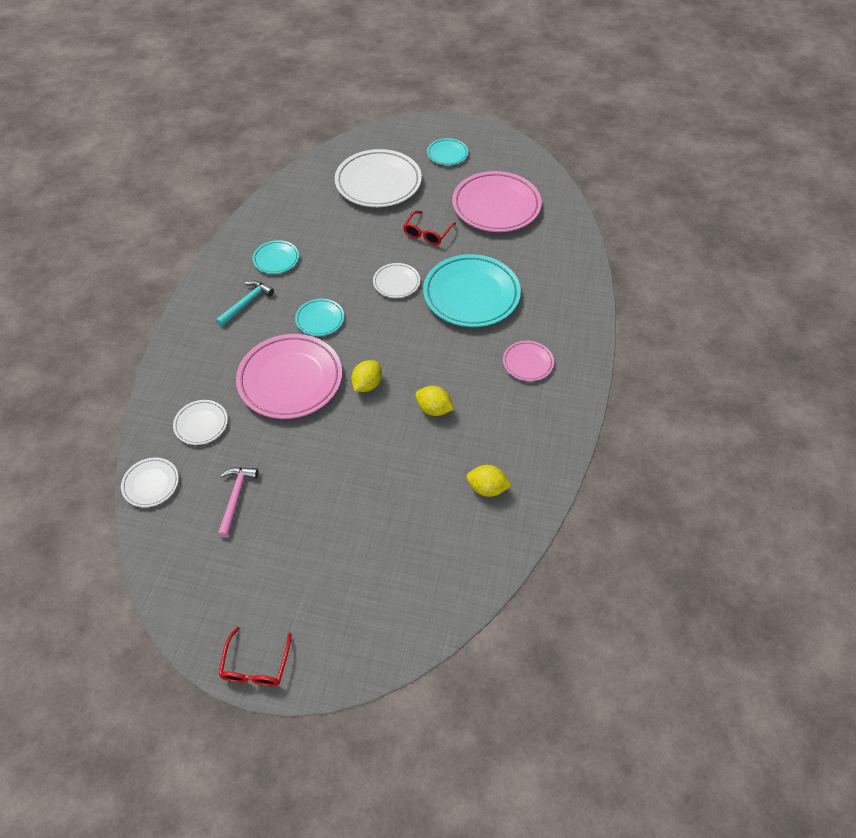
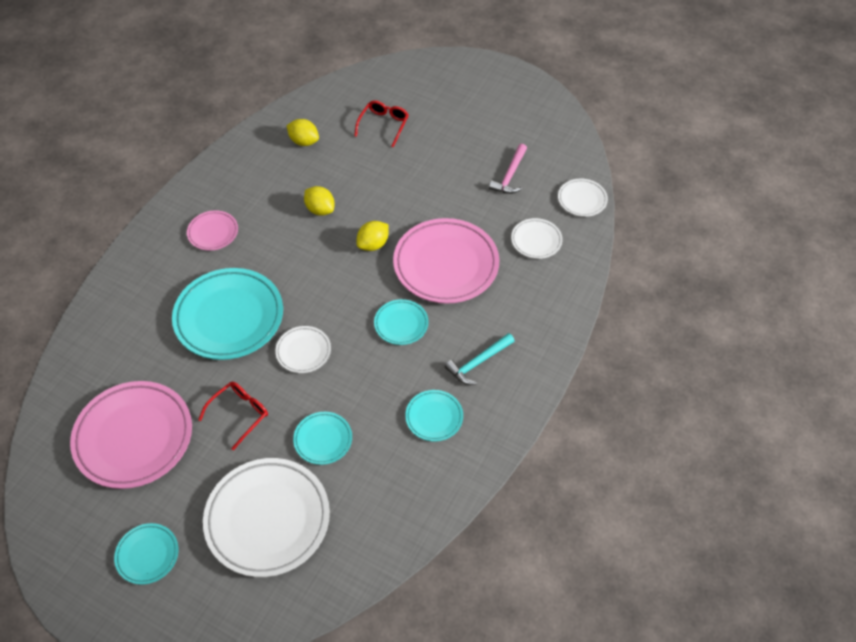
camera: 165 degrees left, 0 degrees up
red glasses [219,627,292,686] -> red glasses moved to [354,100,408,147]
none -> turquoise plate [293,412,352,465]

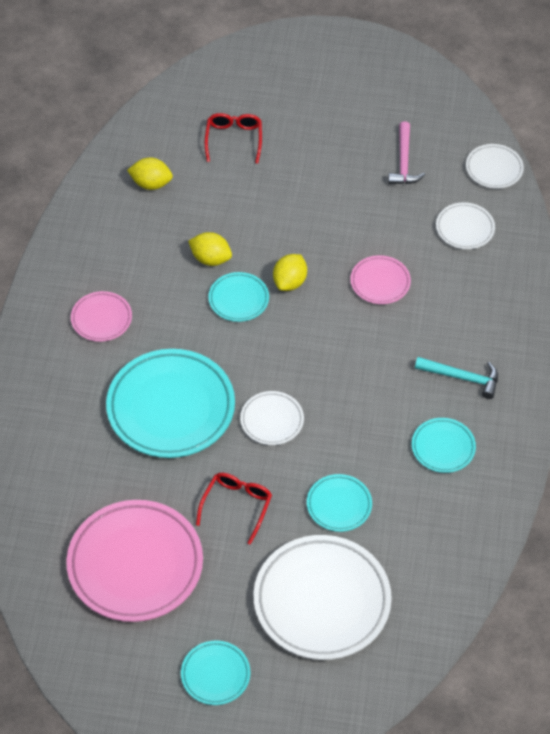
camera: 20 degrees left, 0 degrees up
turquoise plate [374,299,429,345] -> turquoise plate moved to [208,272,269,322]
pink plate [393,218,499,304] -> pink plate [350,255,411,304], size x0.49
turquoise hammer [445,333,515,385] -> turquoise hammer turned 105 degrees counterclockwise [415,357,498,399]

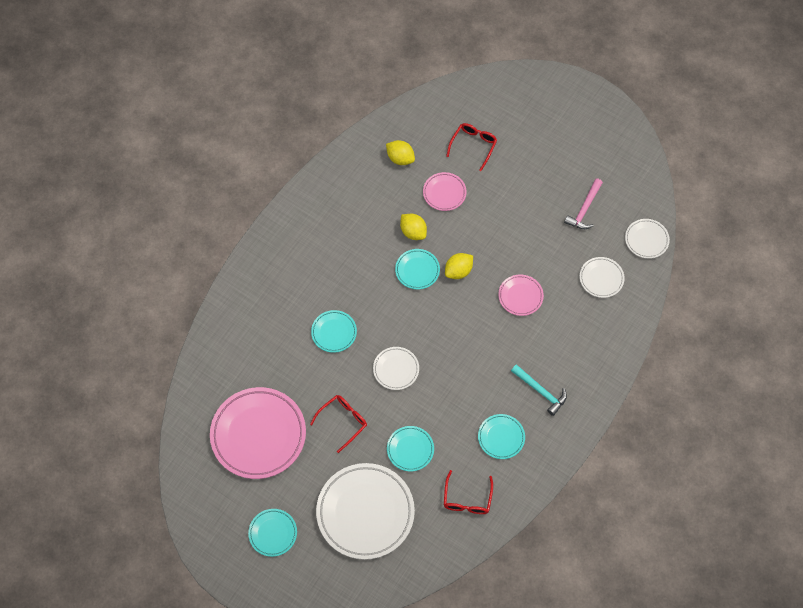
camera: 25 degrees right, 10 degrees up
pink plate [71,291,132,342] -> pink plate moved to [423,172,467,211]
turquoise plate [106,349,235,458] -> turquoise plate [311,310,357,353], size x0.49
none -> red glasses [444,470,493,514]

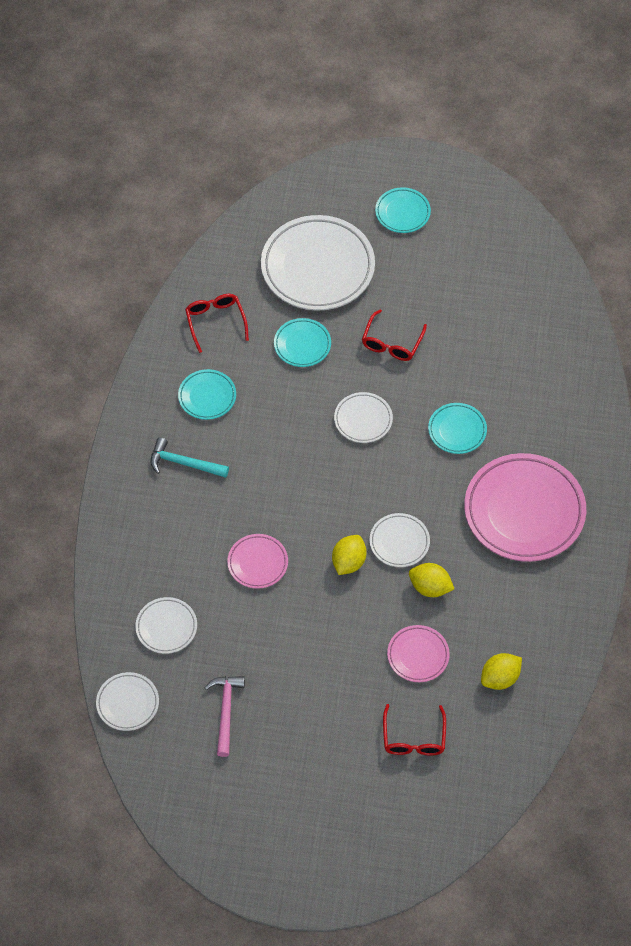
camera: 155 degrees right, 5 degrees down
pink plate [210,387,306,479] -> pink plate moved to [464,453,586,562]
yellow lemon [386,140,415,165] -> yellow lemon turned 45 degrees counterclockwise [481,653,522,690]
turquoise plate [395,249,440,290] -> white plate [370,513,430,567]

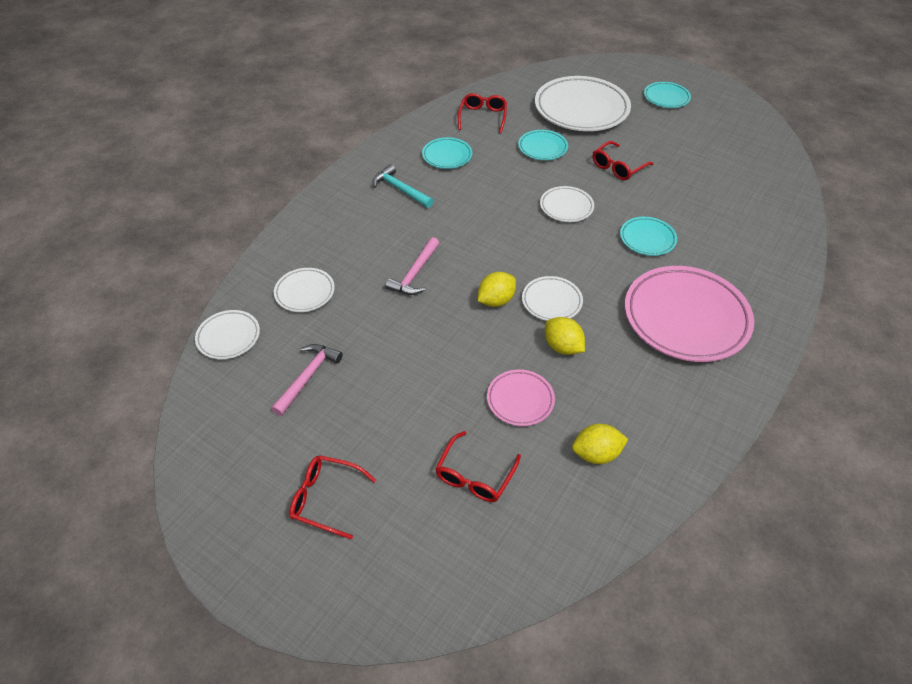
camera: 25 degrees right, 10 degrees down
pink plate [227,534,288,589] -> pink hammer [385,237,439,295]
none -> red glasses [289,455,376,539]

